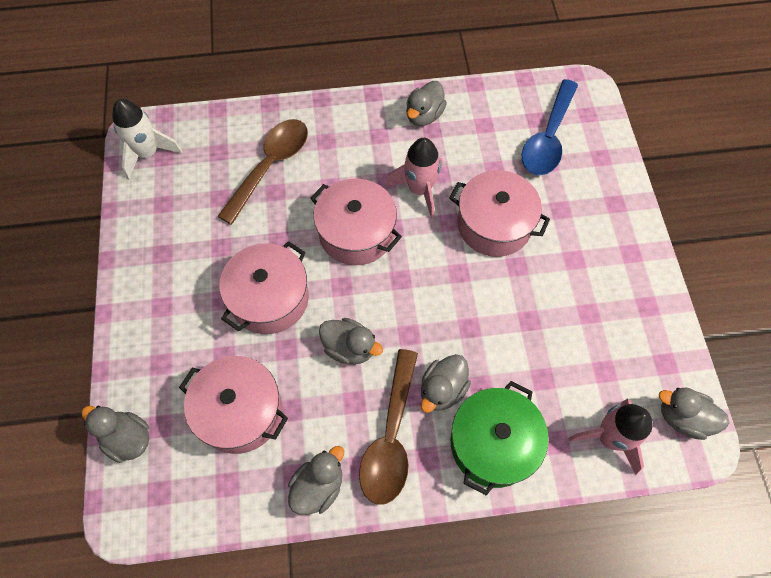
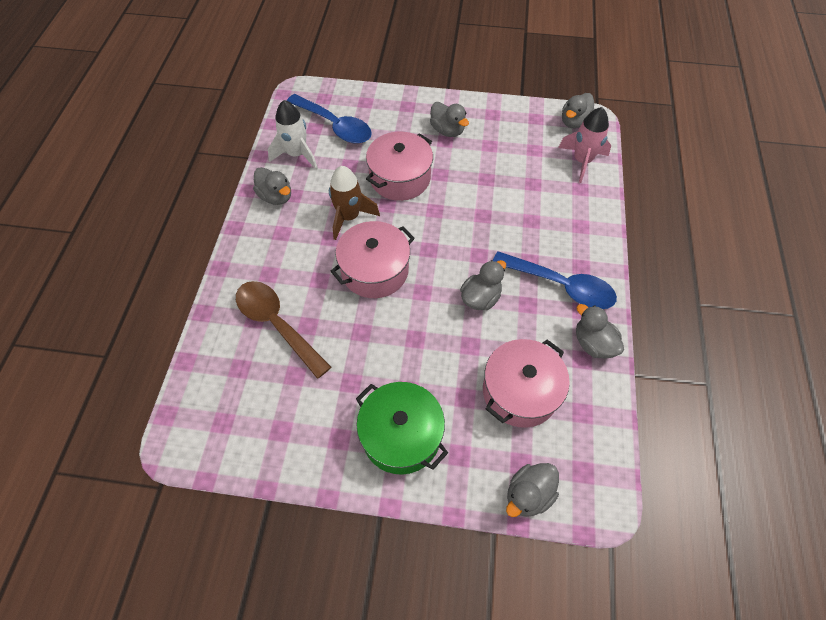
camera: 75 degrees left, 5 degrees down
white rocket [112,99,182,179] -> white rocket moved to [268,100,318,169]
pink pot [219,241,309,334] -> none
brown spoon [359,349,418,504] -> blue spoon [493,251,617,309]
pink rocket [385,138,443,219] -> brown rocket [329,166,380,240]
grey duck [421,354,471,413] -> grey duck moved to [430,102,469,137]
green pot [450,381,549,495] -> green pot moved to [356,382,448,475]

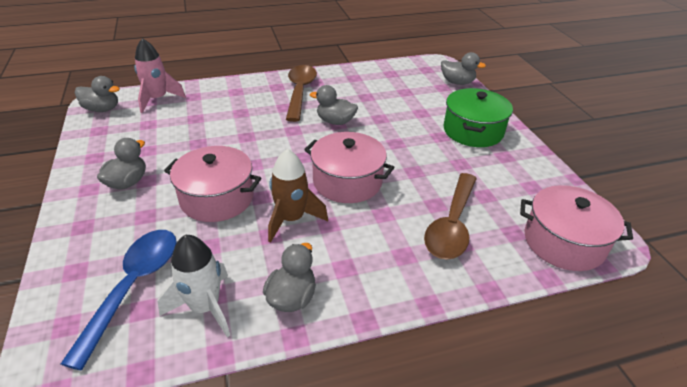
camera: 115 degrees left, 20 degrees down
pink pot [483,339,570,428] -> pink pot moved to [520,185,633,271]
blue spoon [493,251,617,309] -> brown spoon [286,65,317,122]
grey duck [576,304,624,359] -> none

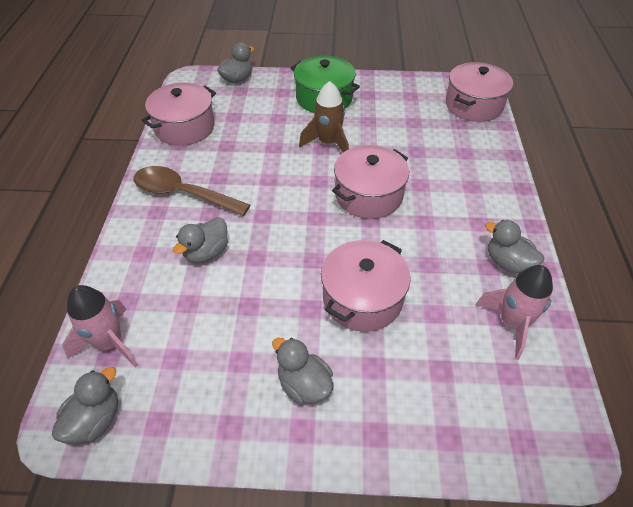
camera: 70 degrees left, 10 degrees up
blue spoon [61,230,177,370] -> none
white rocket [157,235,230,337] -> pink rocket [475,265,553,360]
brown rocket [268,149,328,242] -> brown rocket moved to [299,81,349,153]
grey duck [310,85,358,125] -> grey duck moved to [173,217,228,263]
brown spoon [424,173,477,259] -> none
none -> pink pot [142,83,216,146]

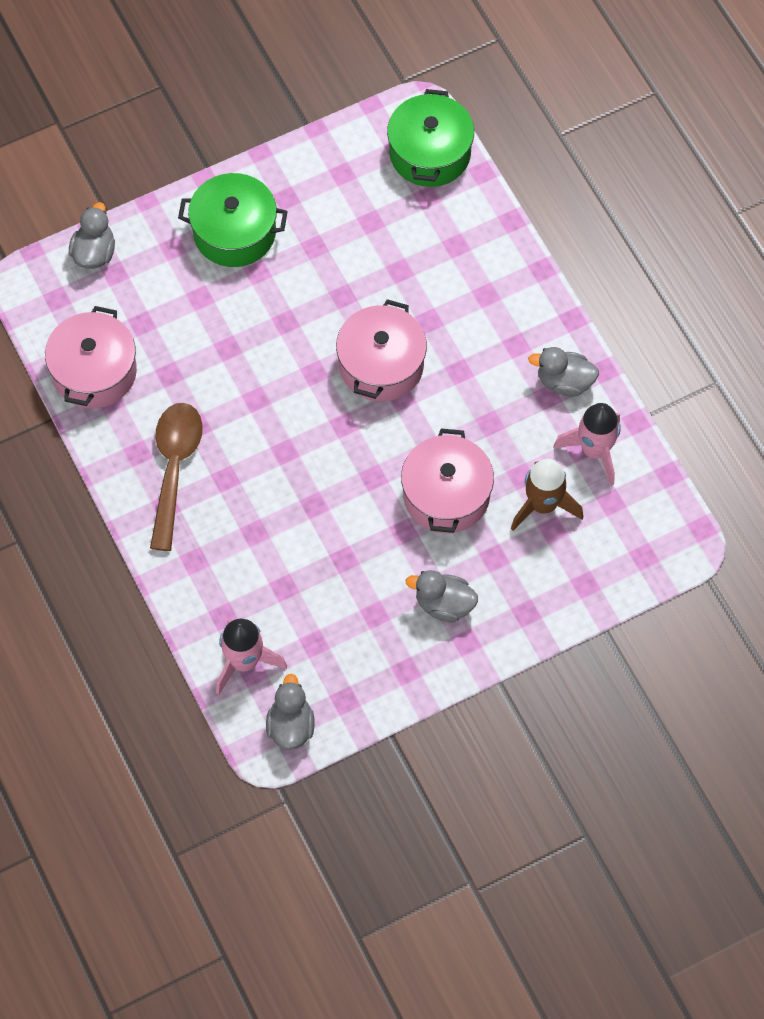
camera: 30 degrees left, 15 degrees up
brown spoon [134,166,250,216] -> brown spoon turned 105 degrees clockwise [150,403,203,551]
grey duck [173,217,228,263] -> none
brown rocket [299,81,349,153] -> brown rocket moved to [511,459,583,531]
pink pot [446,62,513,122] -> green pot [387,89,474,187]

